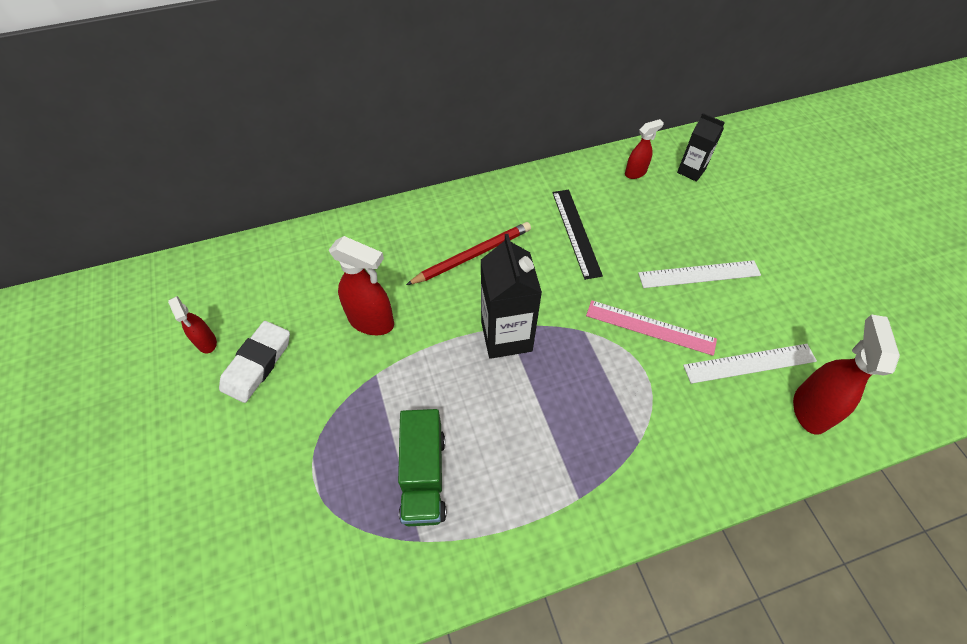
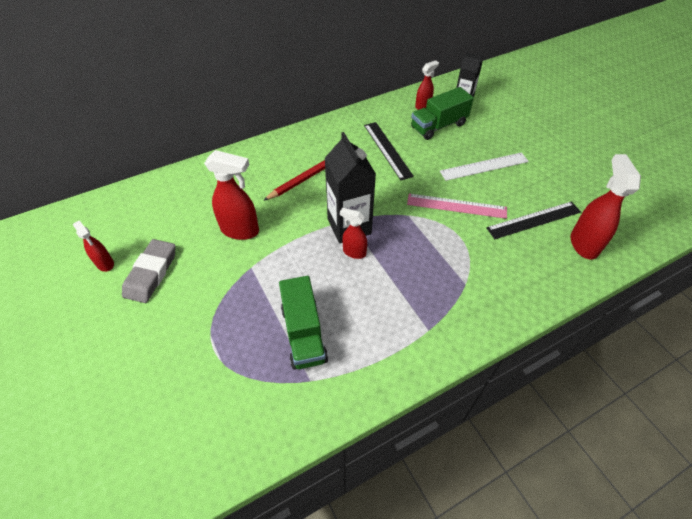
camera: 10 degrees left, 5 degrees down
white eraser [219,321,290,403] -> grey eraser [122,239,176,303]
white ruler [683,344,817,384] -> black ruler [486,201,581,239]
none -> red spray bottle [340,208,367,259]
none -> green truck [411,87,474,140]

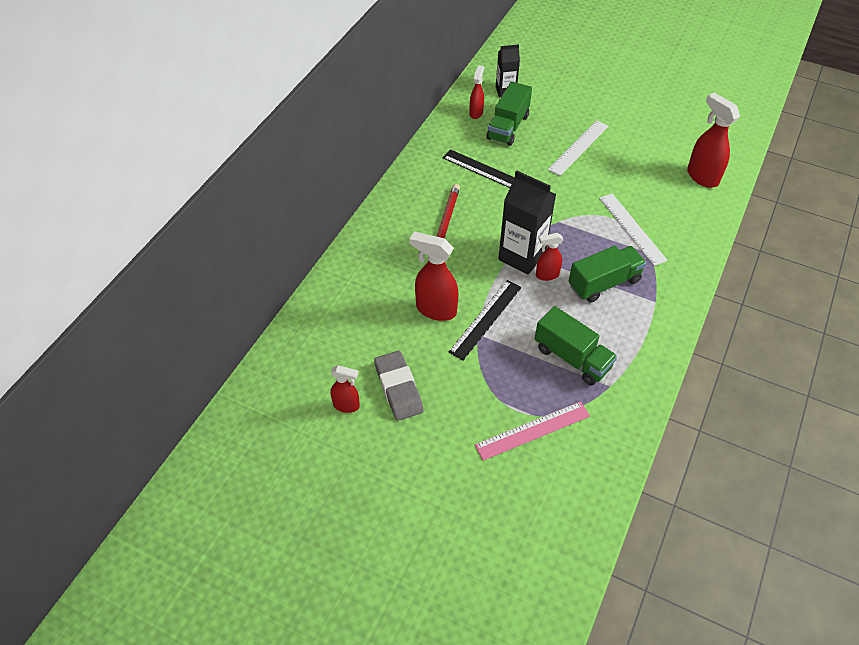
camera: 35 degrees left, 0 degrees up
red spray bottle [204,150,259,240] -> red spray bottle turned 135 degrees counterclockwise [410,232,459,321]
pink ruler [407,194,507,219] -> pink ruler moved to [475,402,590,461]
black ruler [486,201,581,239] -> black ruler moved to [449,280,521,361]
none -> green truck [569,246,646,303]
none -> white ruler [599,194,668,266]

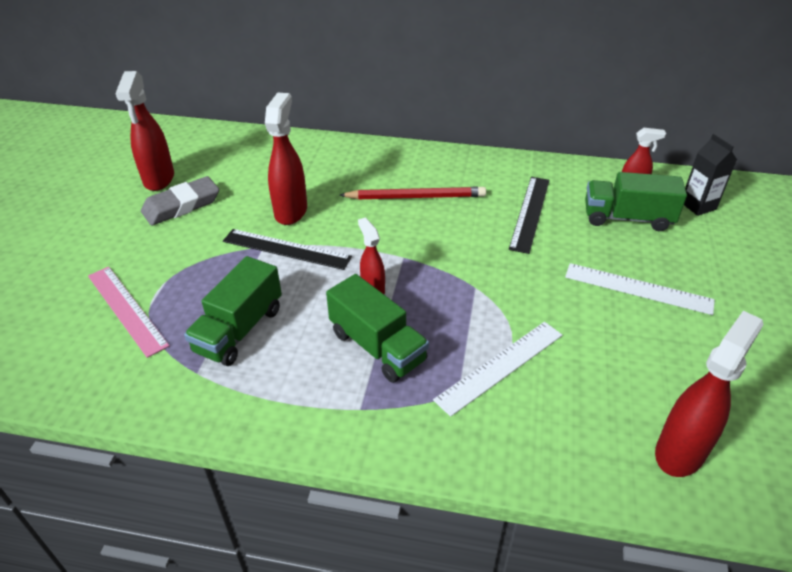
camera: 75 degrees right, 10 degrees down
red spray bottle [330,365,360,413] -> red spray bottle [115,71,174,191], size x1.70
black carton [498,170,556,275] -> none

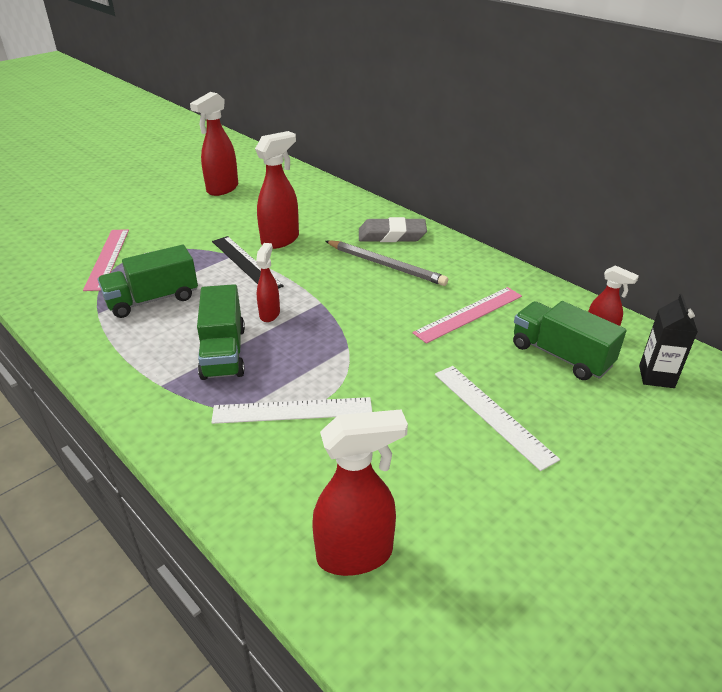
camera: 35 degrees right, 5 degrees down
grey eraser [141,176,219,226] -> grey eraser moved to [359,217,427,242]
red pencil [339,187,486,200] -> grey pencil [326,240,448,286]
black ruler [509,177,549,254] -> pink ruler [412,287,522,344]

